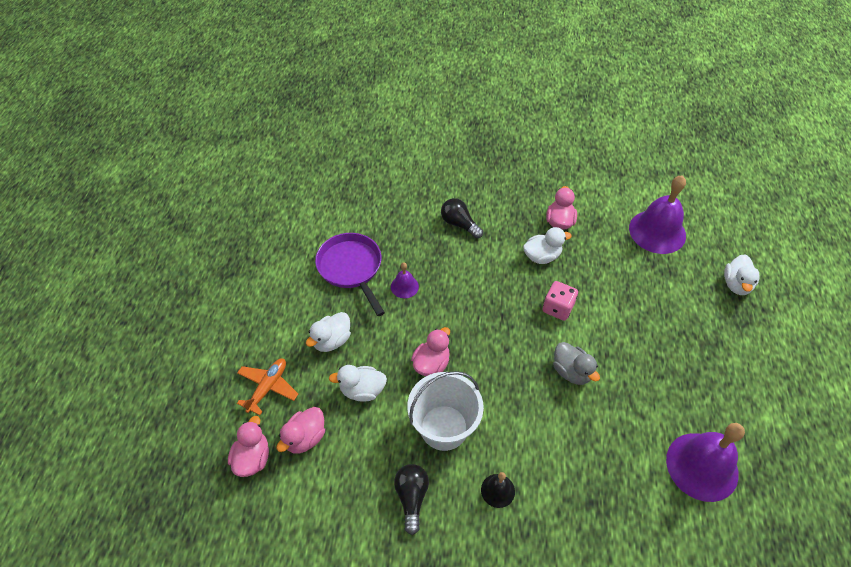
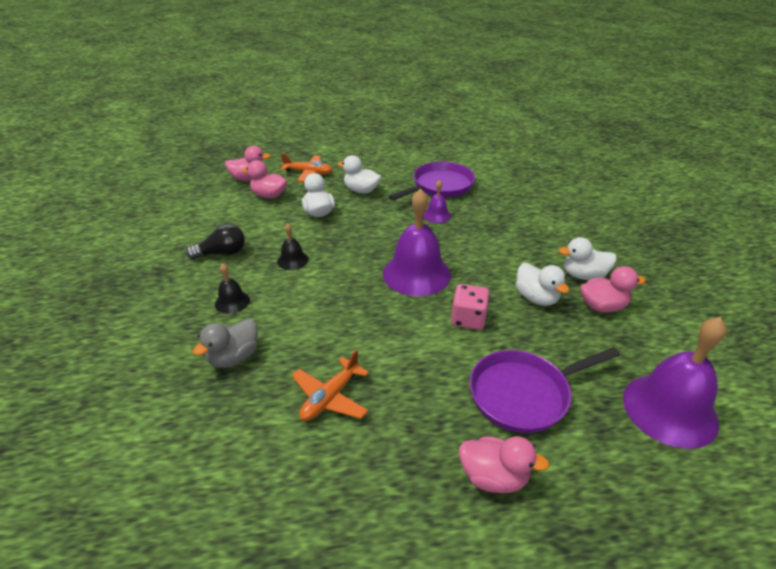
camera: 75 degrees right, 15 degrees down
white bucket [407,371,484,451] -> black bell [277,223,309,270]
pink duck [411,327,450,376] -> pink duck moved to [459,436,550,493]
black light bulb [441,198,483,238] -> none
grey duck [553,342,600,385] -> grey duck moved to [193,319,258,368]
purple bell [666,423,745,502] -> purple bell moved to [383,188,451,296]
white duck [724,254,760,295] -> white duck moved to [559,237,617,280]
none -> orange plane [292,349,369,421]
none -> purple pan [470,347,620,433]

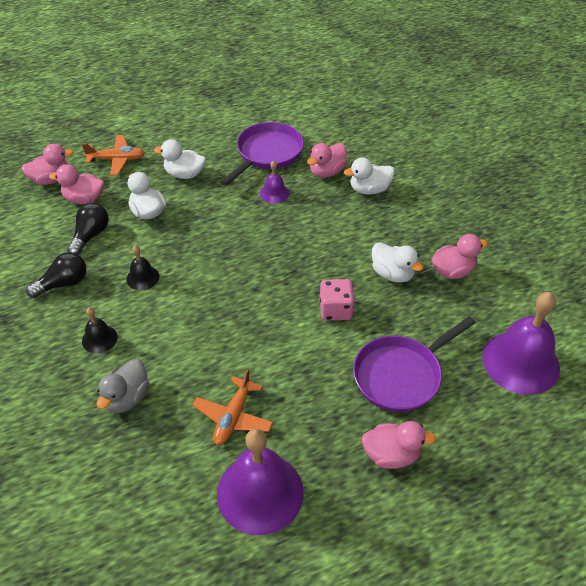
camera: 15 degrees left, 10 degrees up
purple bell [383,188,451,296] -> purple bell moved to [217,429,304,535]
white duck [559,237,617,280] -> white duck moved to [344,158,395,195]
none -> black light bulb [67,203,109,255]
none -> pink duck [307,143,347,178]

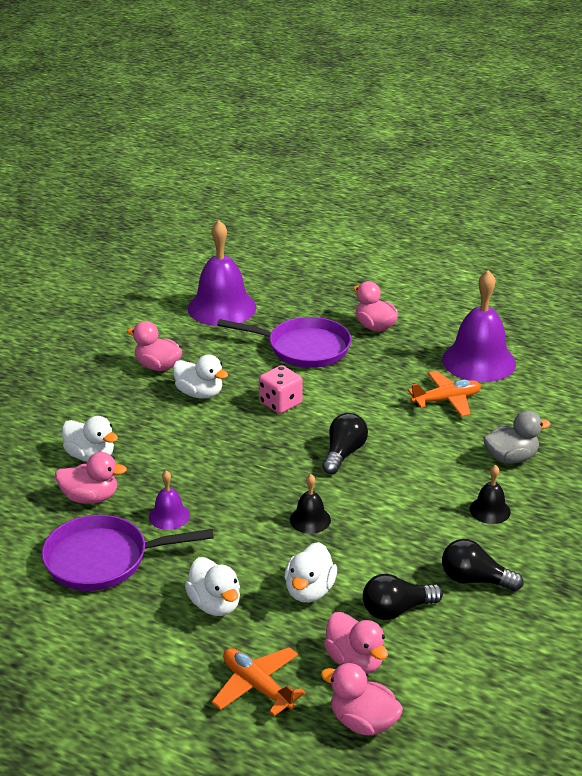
camera: 130 degrees left, 15 degrees down
black bell [126,245,159,290] -> black bell moved to [290,474,331,534]
white duck [372,242,424,283] -> white duck turned 120 degrees clockwise [173,354,228,399]
none -> black light bulb [322,413,368,474]

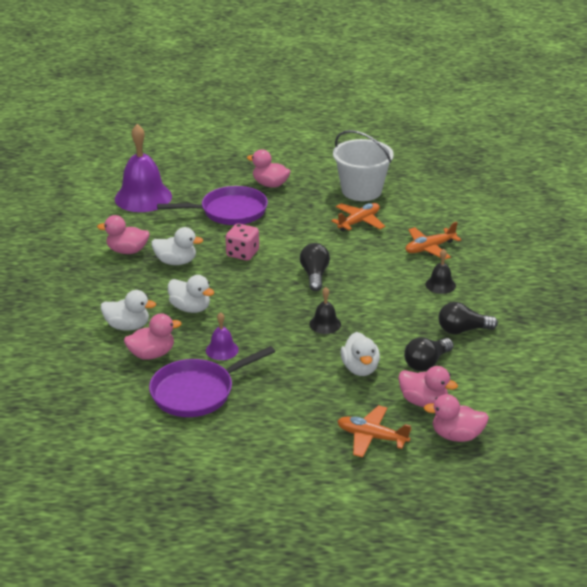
camera: 25 degrees left, 0 degrees up
white duck [185,557,240,616] -> white duck moved to [168,275,215,313]
purple bell [442,270,516,382] -> white bucket [333,130,394,201]
grey duck [483,411,550,464] -> orange plane [406,222,461,259]

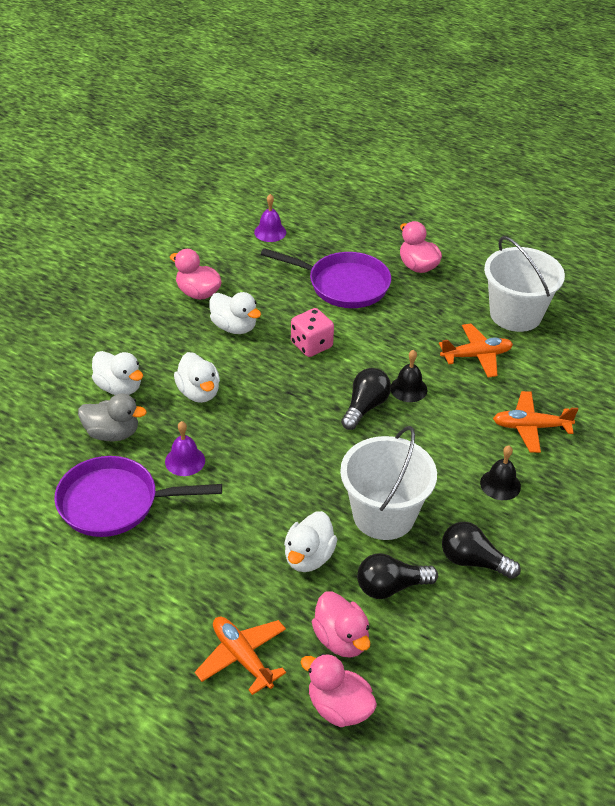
camera: 30 degrees right, 10 degrees up
purple bell [115,124,172,212] -> purple bell [254,194,286,242], size x0.47
pink duck [124,313,181,360] -> grey duck [78,394,147,441]
black bell [309,287,341,334] -> black bell moved to [391,350,427,402]
none -> white bucket [340,426,437,540]

